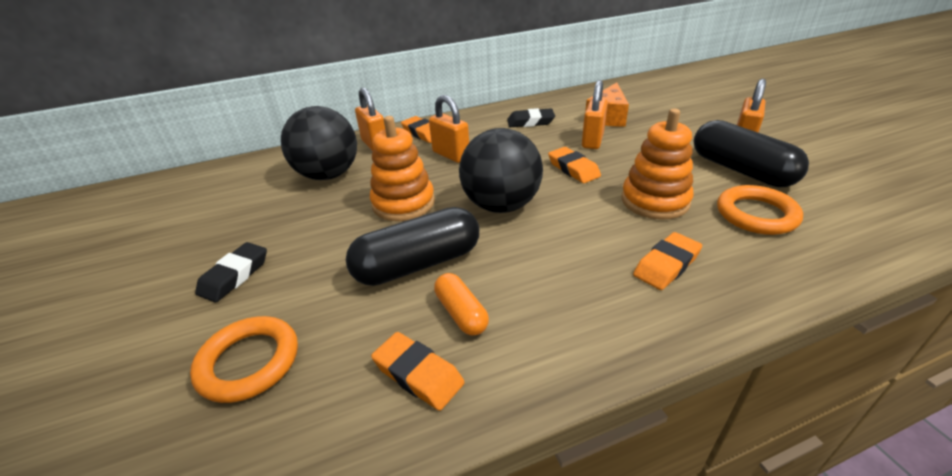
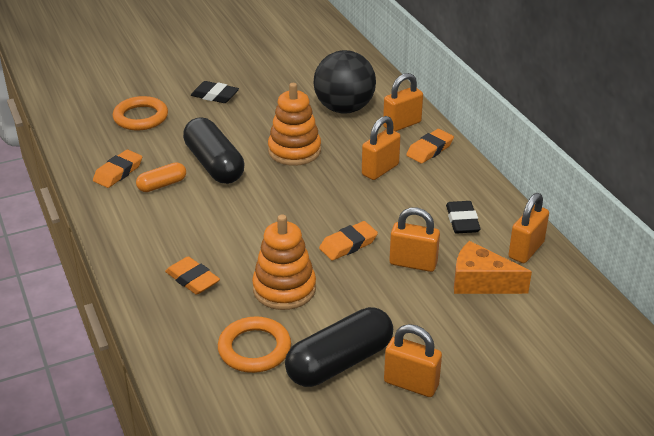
camera: 85 degrees right, 0 degrees up
black ball [459,128,543,213] -> none
none -> orange padlock [509,193,549,263]

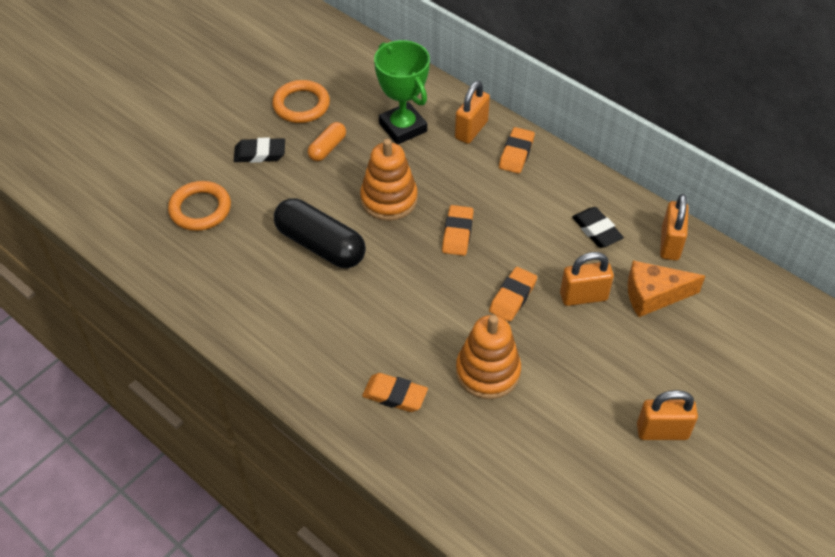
camera: 25 degrees left, 15 degrees up
orange eraser [93,150,142,188] -> orange eraser moved to [442,205,474,256]
orange capsule [136,162,186,192] -> orange capsule moved to [308,122,346,161]
orange ring [218,316,291,373] -> orange ring moved to [272,80,330,123]
black capsule [285,307,393,387] -> none
black ball [313,50,376,114] -> green trophy [374,40,430,144]
orange padlock [362,116,401,180] -> none

